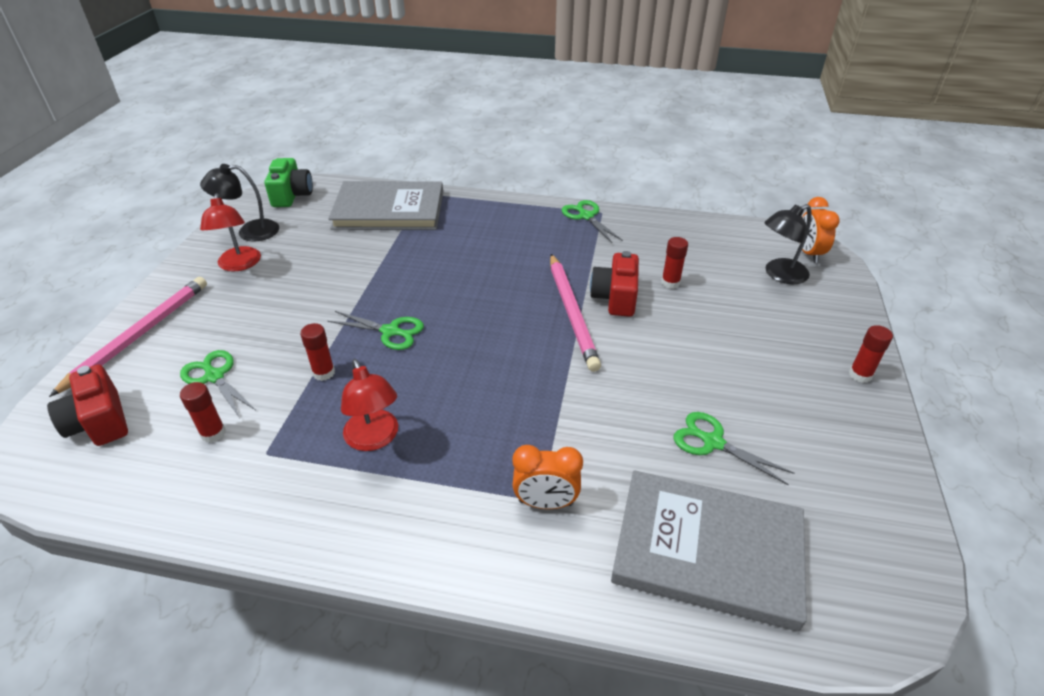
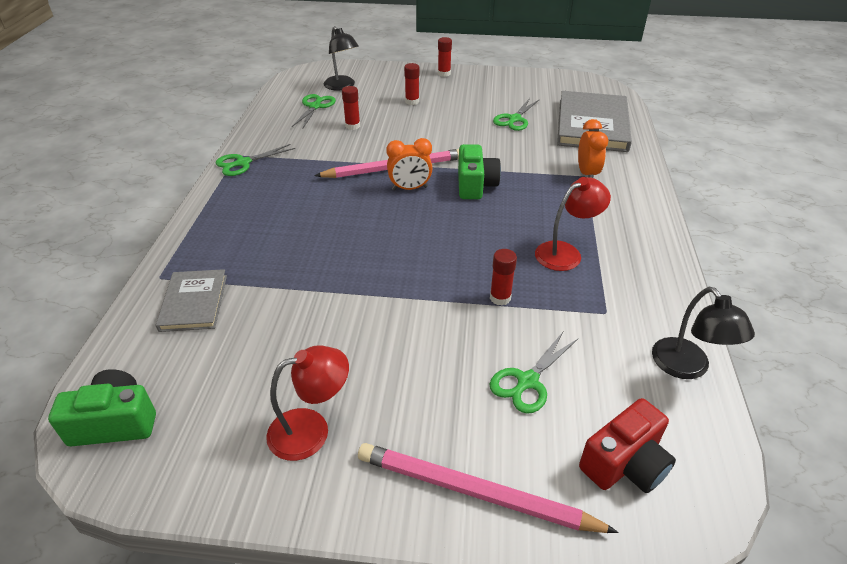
camera: 95 degrees left, 0 degrees up
red glue stick [180,382,226,443] -> red glue stick moved to [404,63,419,105]
black lamp [200,164,279,242] -> black lamp moved to [652,287,755,379]
grey book [328,181,443,230] -> grey book [156,269,227,332], size x0.56
green scissors [328,311,424,350] -> green scissors moved to [292,94,336,129]
red camera [590,251,639,317] -> none
orange clock [802,197,840,263] -> orange clock moved to [386,138,433,191]
none -> green camera [458,144,501,199]

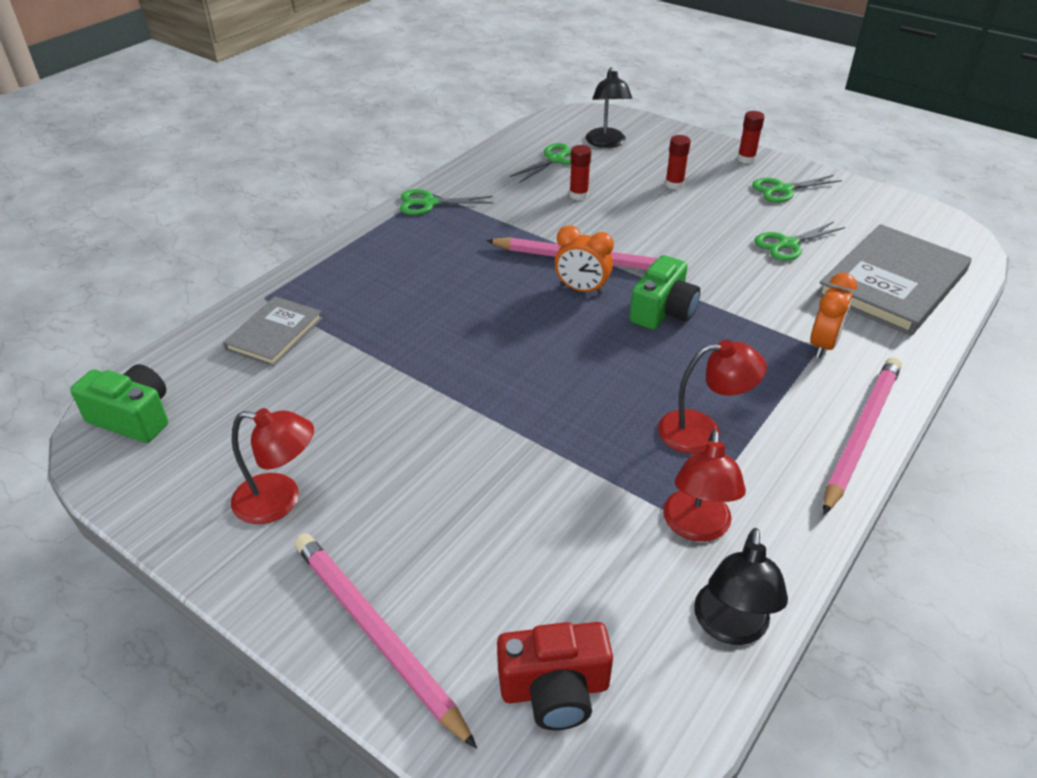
camera: 30 degrees right, 0 degrees up
red glue stick [490,249,517,306] -> none
green scissors [490,332,578,414] -> green scissors moved to [752,175,842,203]
none -> red lamp [663,430,746,542]
none -> pink pencil [823,357,902,515]

